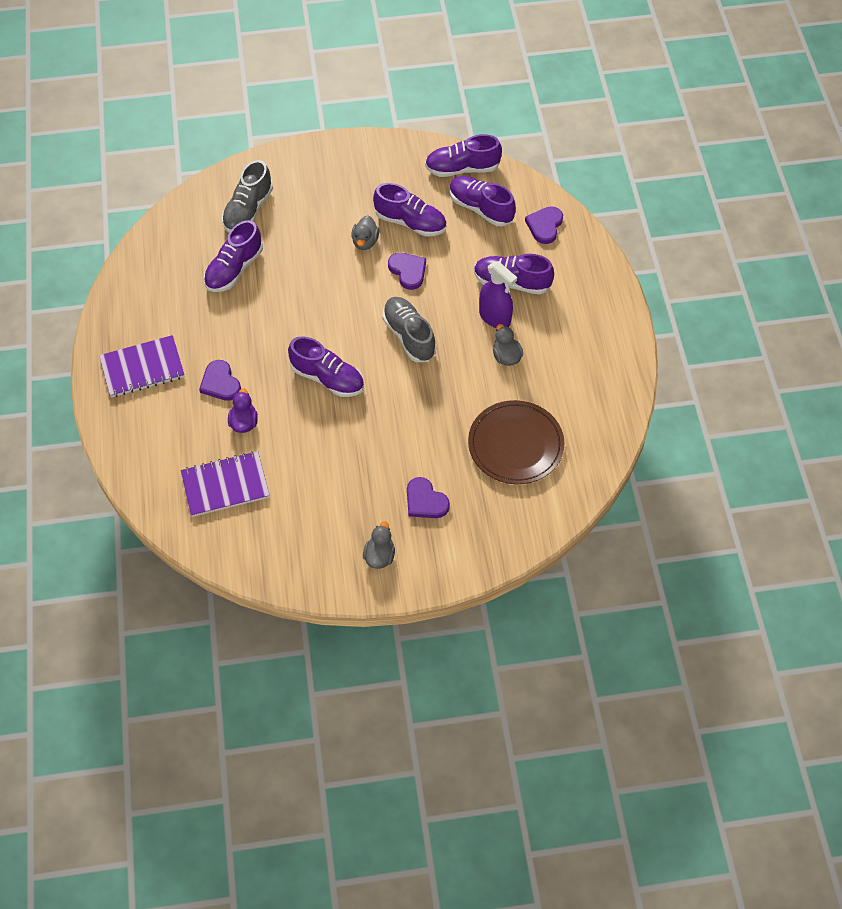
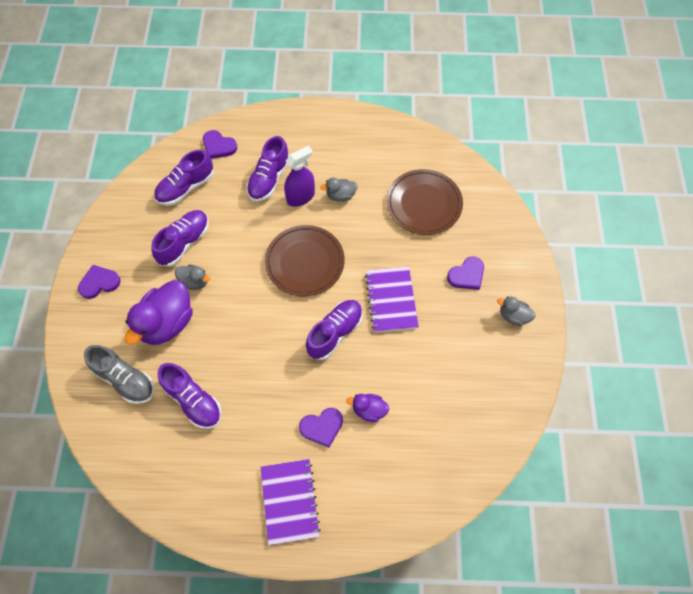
camera: 80 degrees left, 5 degrees up
purple notebook [181,451,270,517] -> purple notebook moved to [365,267,419,333]
grey shoe [382,297,436,362] -> brown plate [265,225,345,296]
purple heart [388,253,426,290] -> purple heart moved to [78,265,121,299]
purple shoe [425,134,502,177] -> none
none -> purple duck [125,280,193,345]

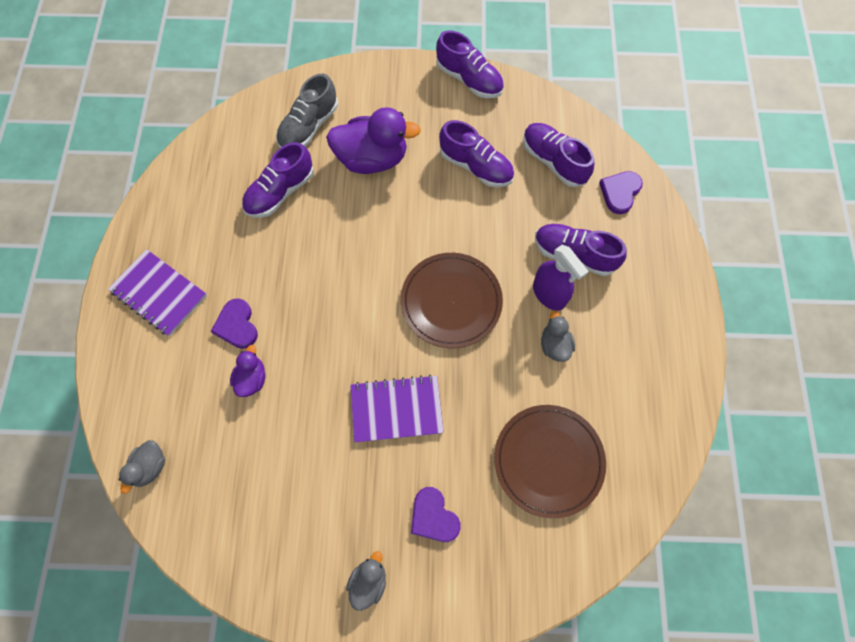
camera: 90 degrees right, 5 degrees up
purple heart [78,265,121,299] -> none
purple duck [125,280,193,345] -> purple duck turned 150 degrees clockwise [326,107,421,174]
grey duck [175,264,211,290] -> grey duck moved to [119,440,165,494]
purple notebook [261,459,321,545] -> purple notebook turned 45 degrees clockwise [108,249,207,336]
purple shoe [306,300,363,360] -> purple shoe moved to [436,30,504,98]

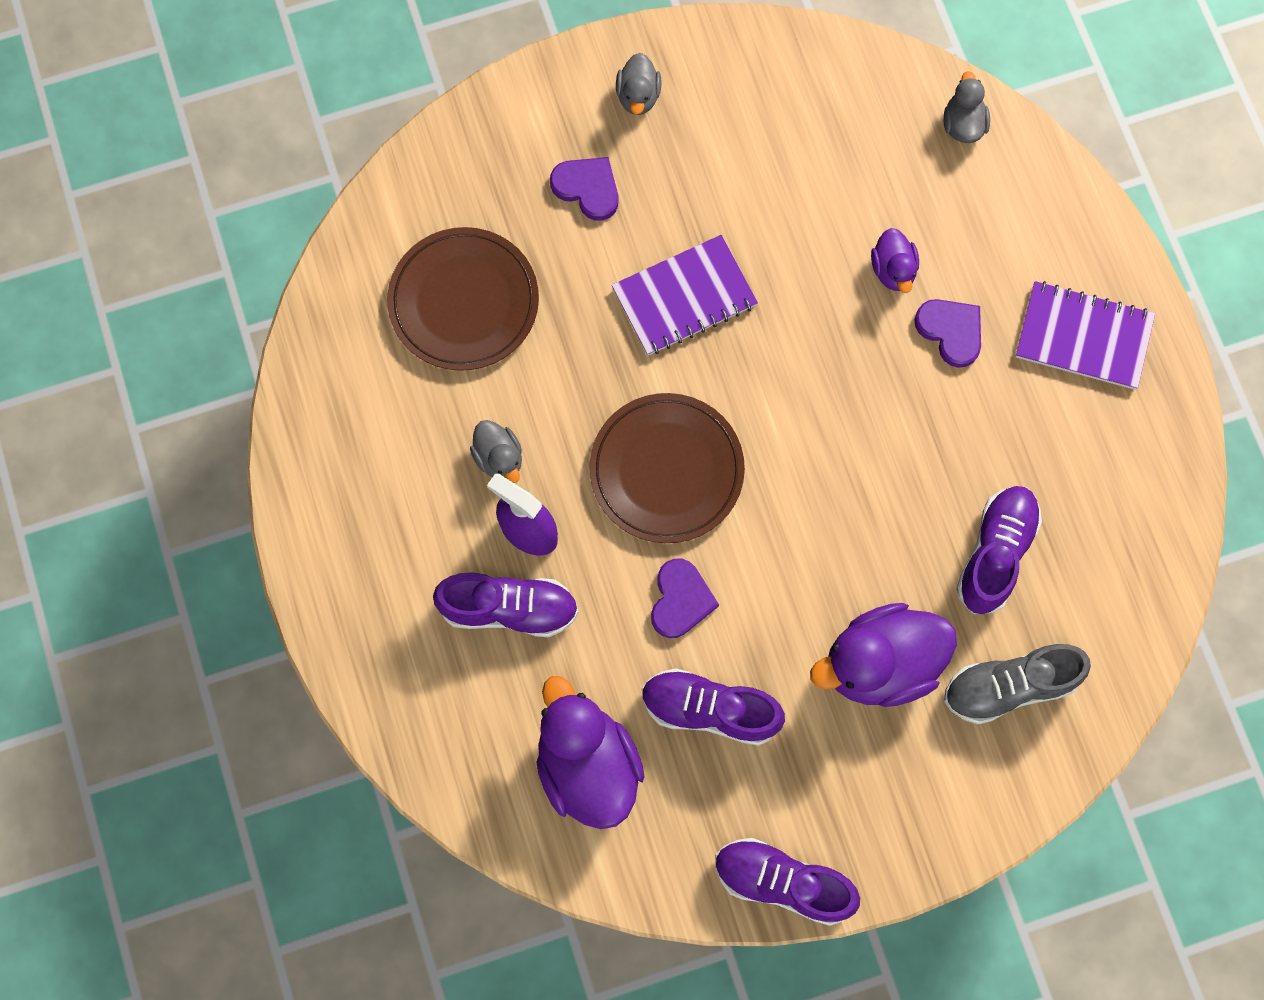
camera: 160 degrees right, 5 degrees up
grey shoe [276,74,338,148] -> grey shoe turned 120 degrees counterclockwise [944,644,1091,724]
purple shoe [523,123,594,187] -> purple duck [536,676,644,829]
purple heart [599,171,643,214] -> purple heart moved to [651,559,719,638]

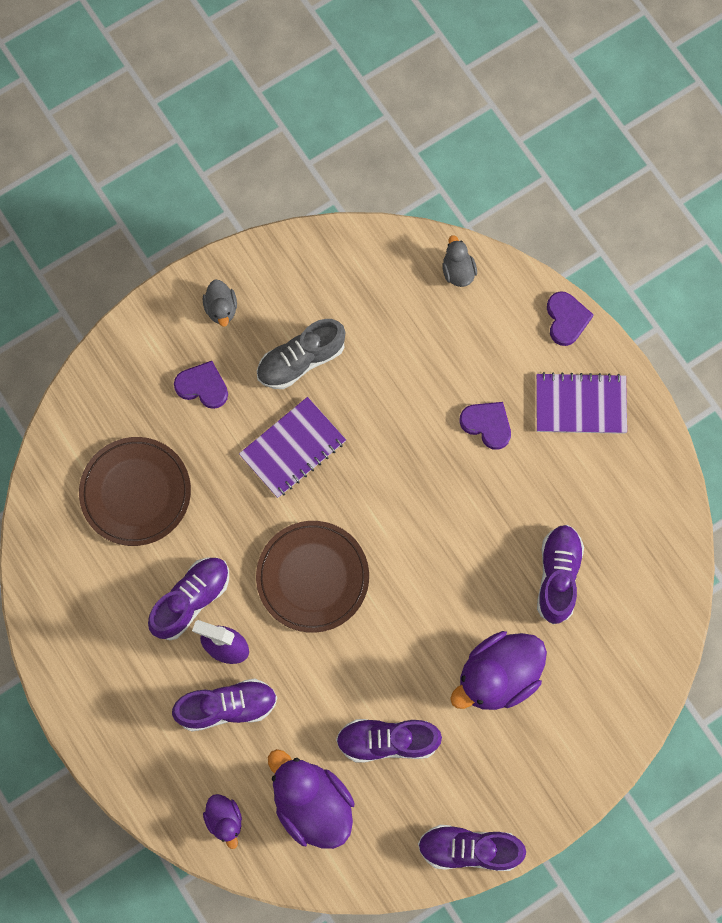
camera: 15 degrees left, 0 degrees up
grey duck [470,420,522,483] -> purple shoe [148,557,229,640]
purple heart [651,559,719,638] -> purple heart moved to [547,291,594,346]
purple duck [871,228,919,293] -> purple duck moved to [203,794,242,849]
grey shoe [944,644,1091,724] -> grey shoe moved to [257,319,346,389]

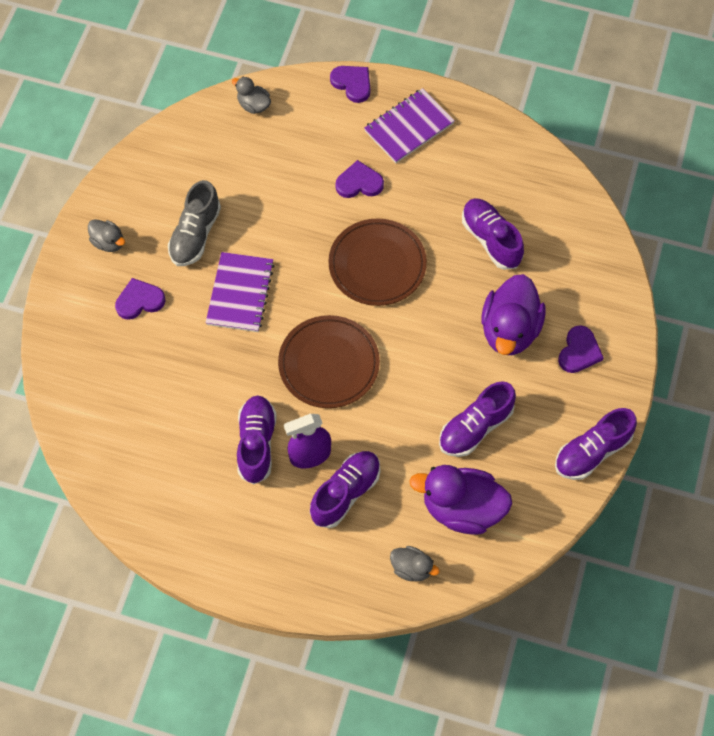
camera: 40 degrees left, 10 degrees down
brown plate [79,437,191,546] -> brown plate moved to [328,218,427,306]
purple duck [203,794,242,849] -> grey duck [390,546,440,581]
none -> purple heart [558,325,604,373]

